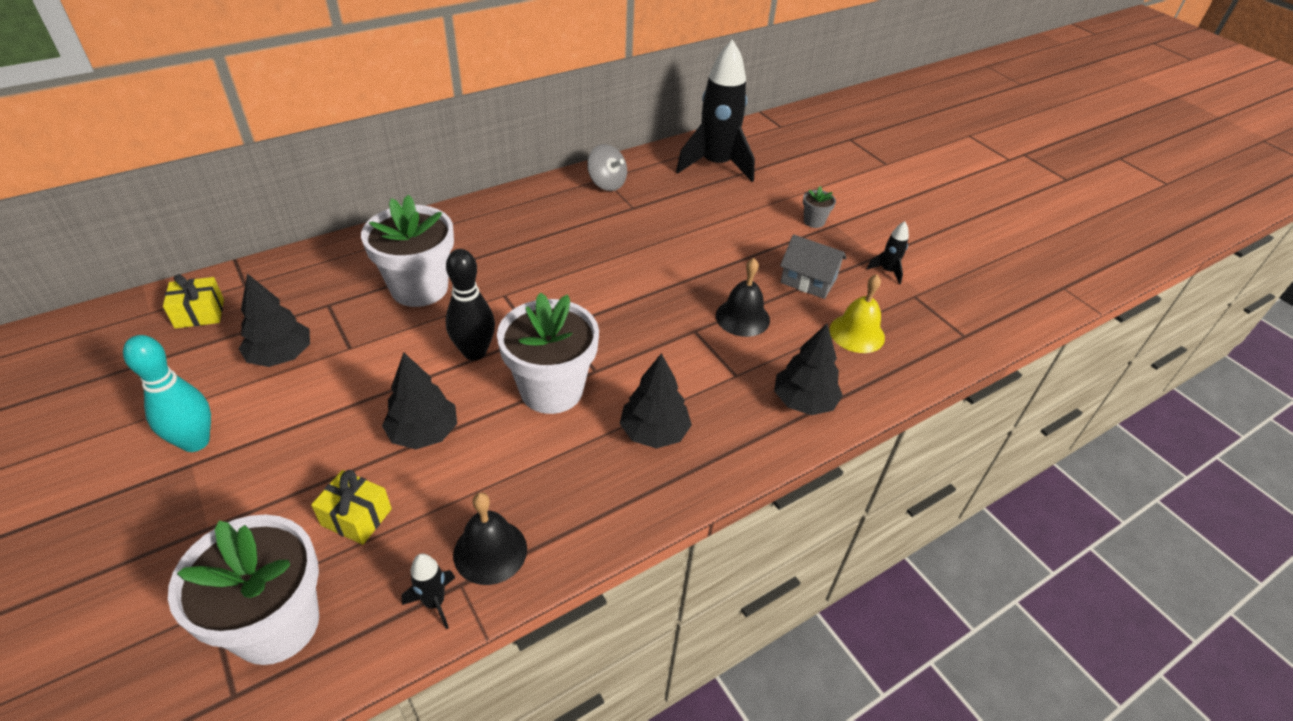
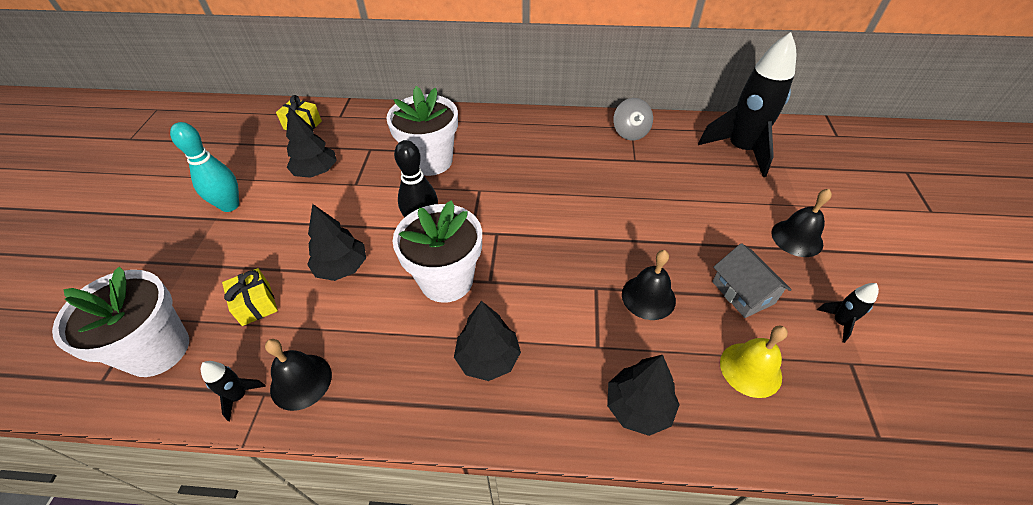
camera: 40 degrees right, 5 degrees up
grey flower pot [803,186,836,228] -> black bell [771,189,832,257]

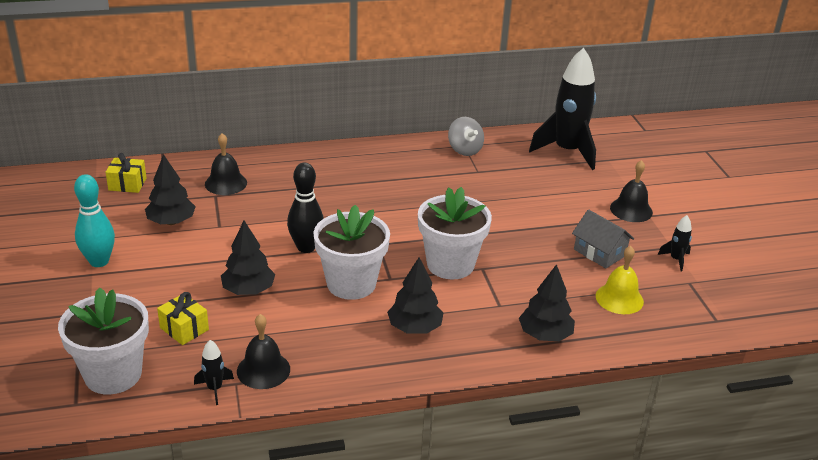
camera: 20 degrees left, 15 degrees down
white flower pot [386,86,458,176] -> white flower pot moved to [418,187,492,279]
black bell [622,250,676,320] -> black bell moved to [205,133,247,195]

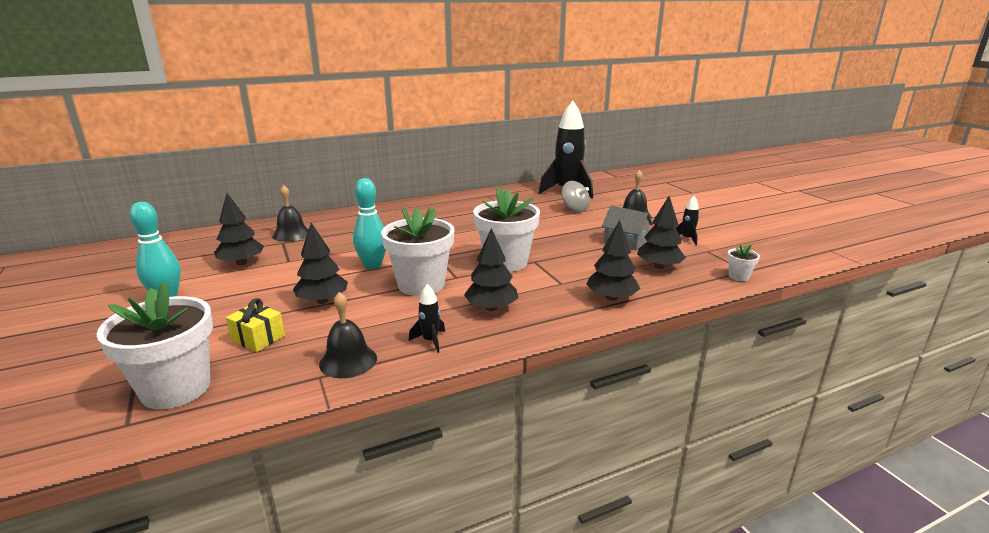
camera: 10 degrees left, 10 degrees down
yellow gift [105,153,146,193] -> none
black rocket [194,340,234,405] -> black rocket moved to [409,284,445,353]
black bowling pin [287,163,324,253] -> turquoise bowling pin [353,178,386,270]
grey spinning top [448,117,484,156] -> grey spinning top moved to [562,181,590,212]
yellow bell [596,246,644,314] -> black tree [637,196,686,269]
none -> white flower pot [727,245,760,281]

